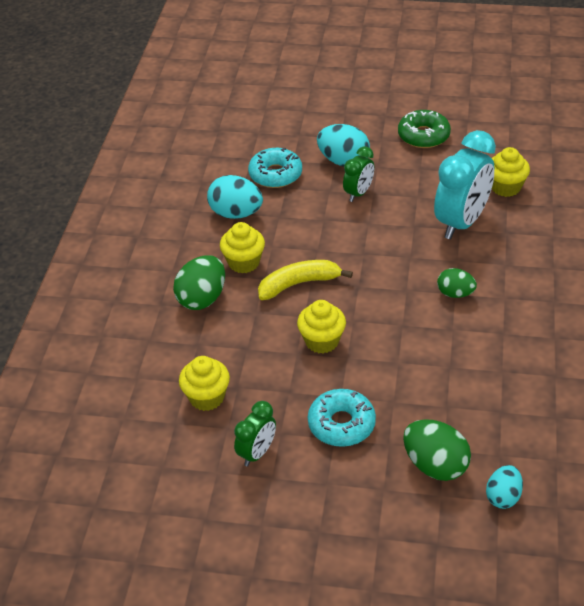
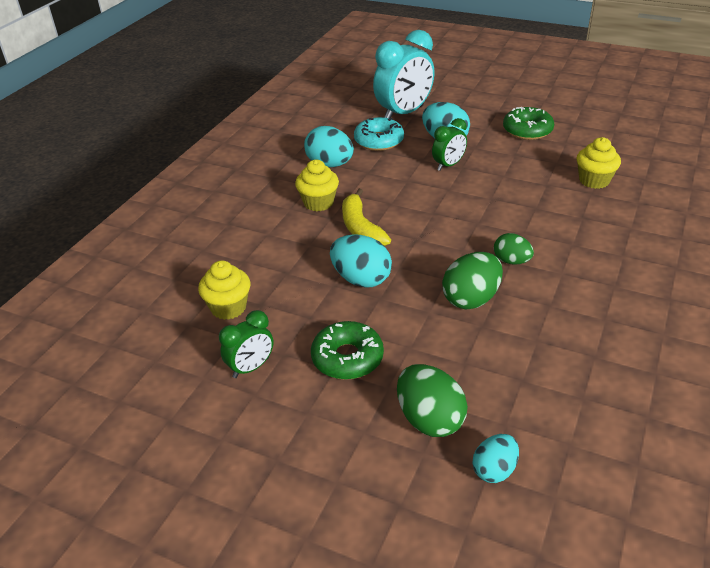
camera: 15 degrees right, 5 degrees down
green egg [173,255,225,310] -> green egg moved to [442,252,503,310]
yellow banana [258,260,353,300] -> yellow banana turned 105 degrees counterclockwise [342,189,391,246]
yellow cupcake [297,300,346,353] -> turquoise egg [330,234,392,288]
turquoise donut [308,389,376,447] -> green donut [311,321,384,380]
turquoise clock [434,130,496,239] -> turquoise clock moved to [373,30,435,118]

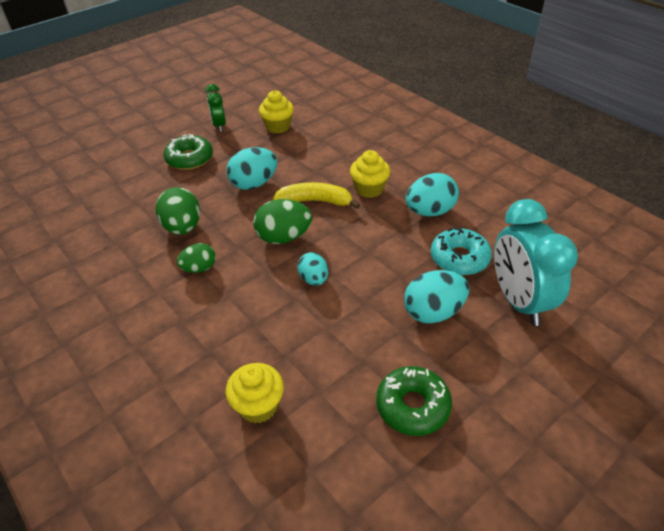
camera: 115 degrees right, 5 degrees up
green egg [397,364,468,437] -> green egg moved to [253,199,312,244]
green clock [432,118,467,171] -> none
turquoise egg [473,434,519,483] -> turquoise egg moved to [297,252,328,286]

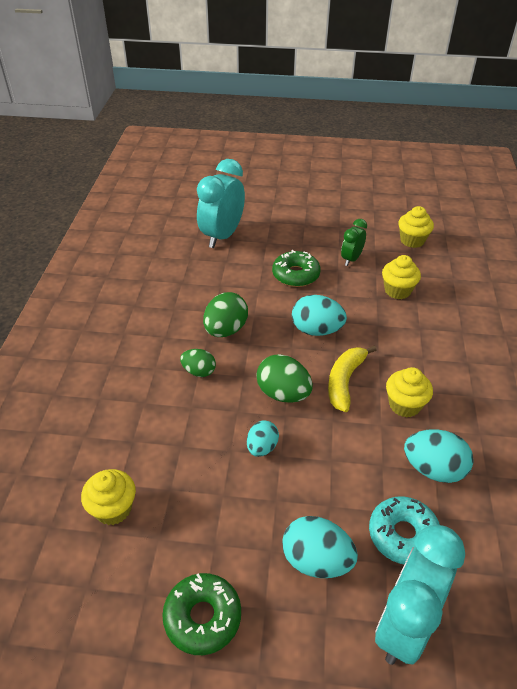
camera: 45 degrees right, 0 degrees up
yellow banana [273,182,360,209] -> yellow banana turned 120 degrees counterclockwise [328,346,377,412]
none -> turquoise clock [197,159,245,248]
none -> yellow cupcake [398,206,434,248]

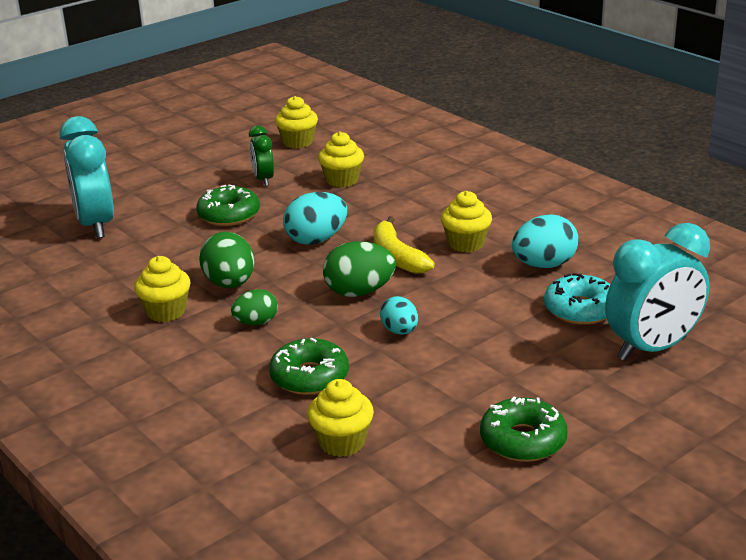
camera: 45 degrees left, 15 degrees down
turquoise egg [282,516,358,578] -> none
turquoise clock [375,525,465,665] -> turquoise clock turned 105 degrees counterclockwise [605,223,710,361]
none -> yellow cupcake [134,256,191,322]
none -> green donut [269,338,349,395]

